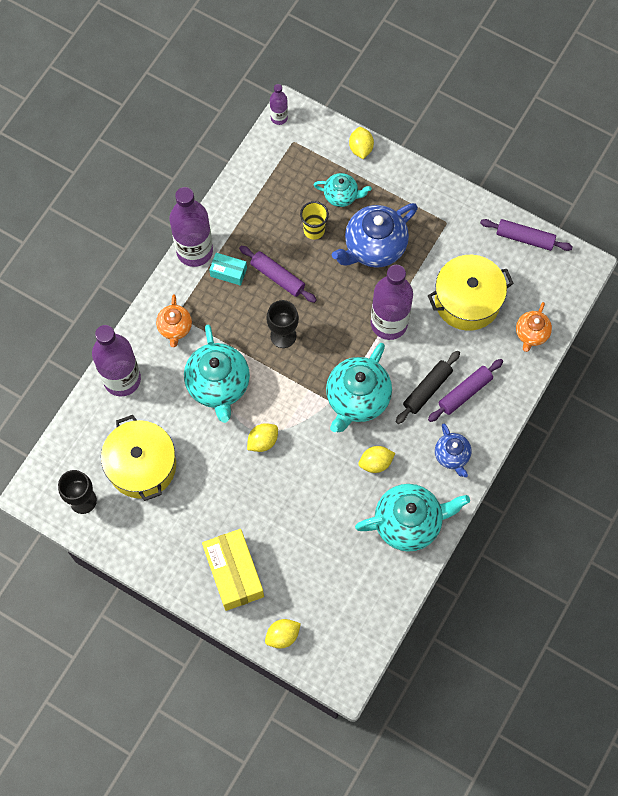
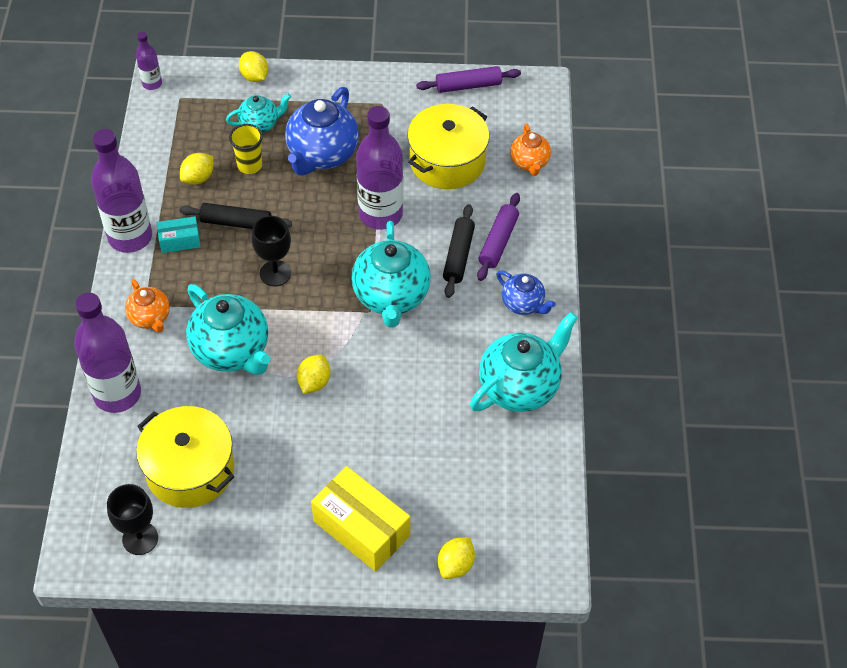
camera: 30 degrees left, 15 degrees down
purple rolling pin [239,246,317,303] -> black rolling pin [179,203,292,229]
yellow lemon [359,446,395,473] -> yellow lemon moved to [180,153,213,185]

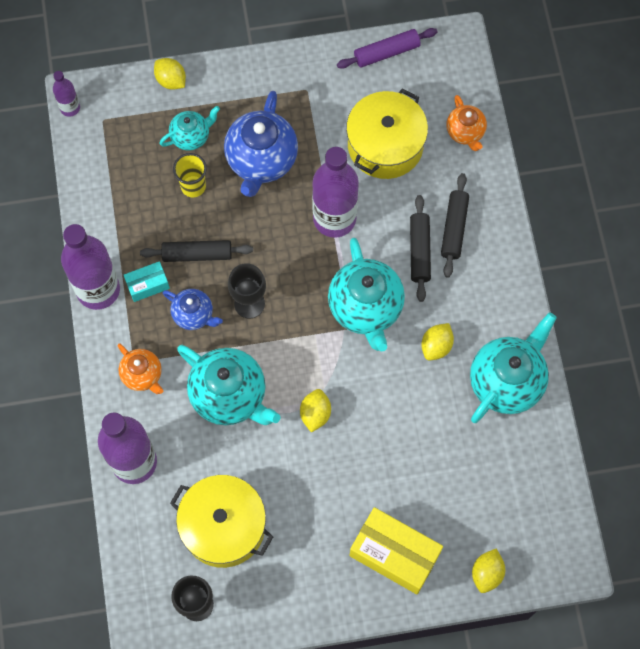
camera: 10 degrees left, 15 degrees up
yellow lemon [180,153,213,185] -> yellow lemon moved to [421,323,454,360]
purple rolling pin [477,193,520,281] -> black rolling pin [441,173,469,278]
blue teapot [496,271,556,315] -> blue teapot moved to [163,289,223,330]

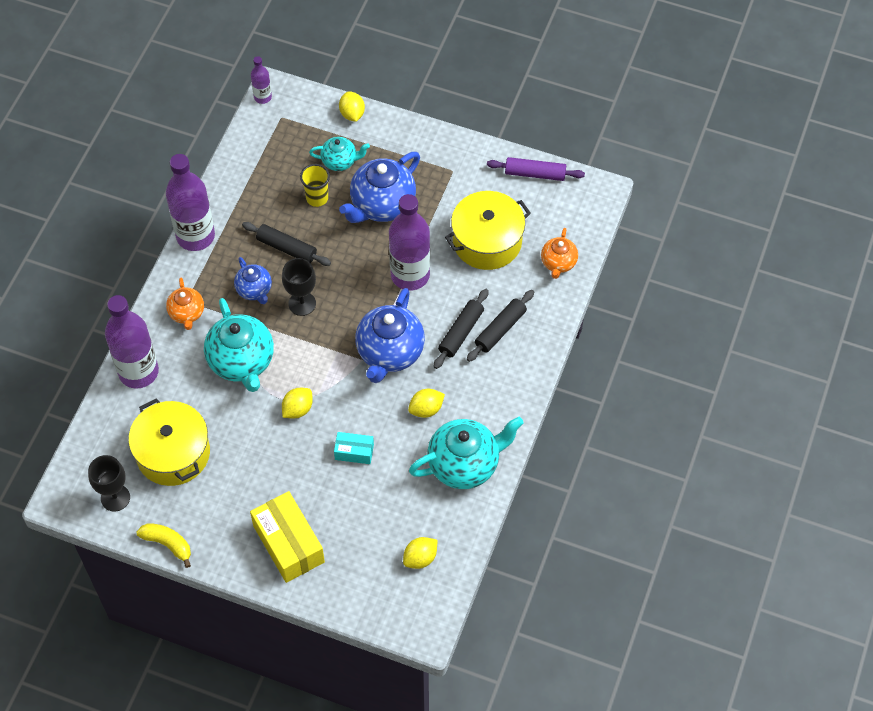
camera: 30 degrees right, 10 degrees down
turquoise box [124,261,170,302] -> turquoise box moved to [334,432,374,464]
turquoise teapot [328,238,405,352] -> blue teapot [355,288,425,383]
yellow lemon [472,548,505,593] -> yellow lemon moved to [403,537,437,569]
none -> yellow banana [136,523,191,568]

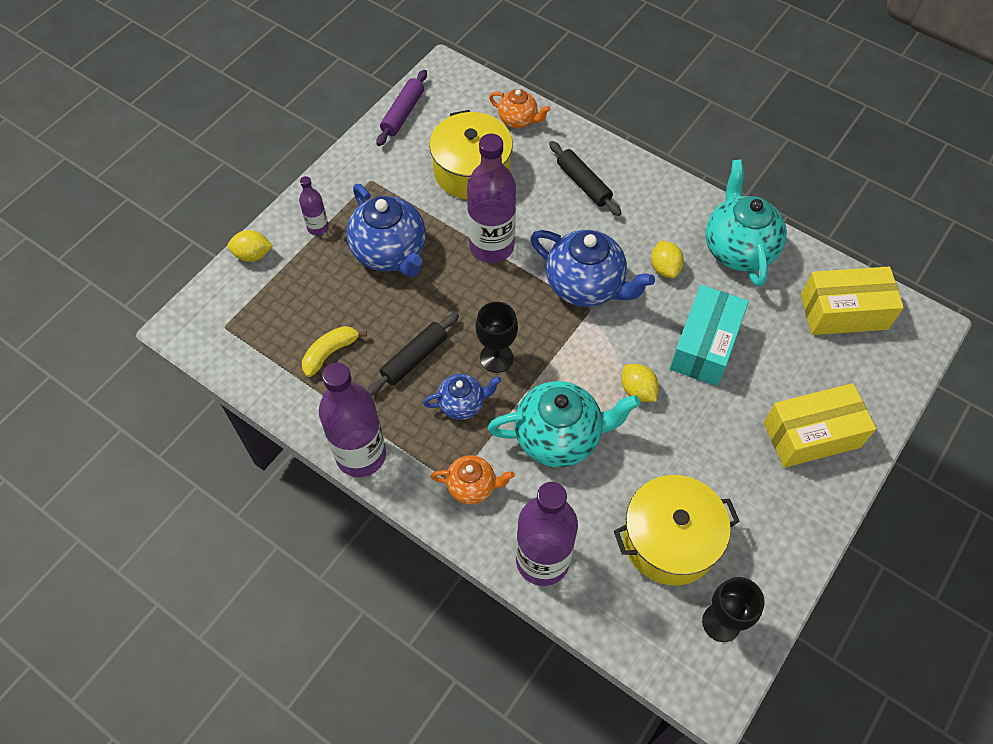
camera: 75 degrees left, 0 degrees up
yellow banana [136,523,191,568] -> yellow banana moved to [302,326,367,377]
purple bottle [251,56,272,104] -> purple bottle moved to [299,176,329,235]
yellow cup [300,164,330,207] -> none
turquoise teapot [309,137,370,171] -> none
turquoise box [334,432,374,464] -> turquoise box [670,285,749,386], size x1.91
yellow lemon [403,537,437,569] -> yellow box [801,267,904,335]
black rolling pin [434,289,489,369] -> none

